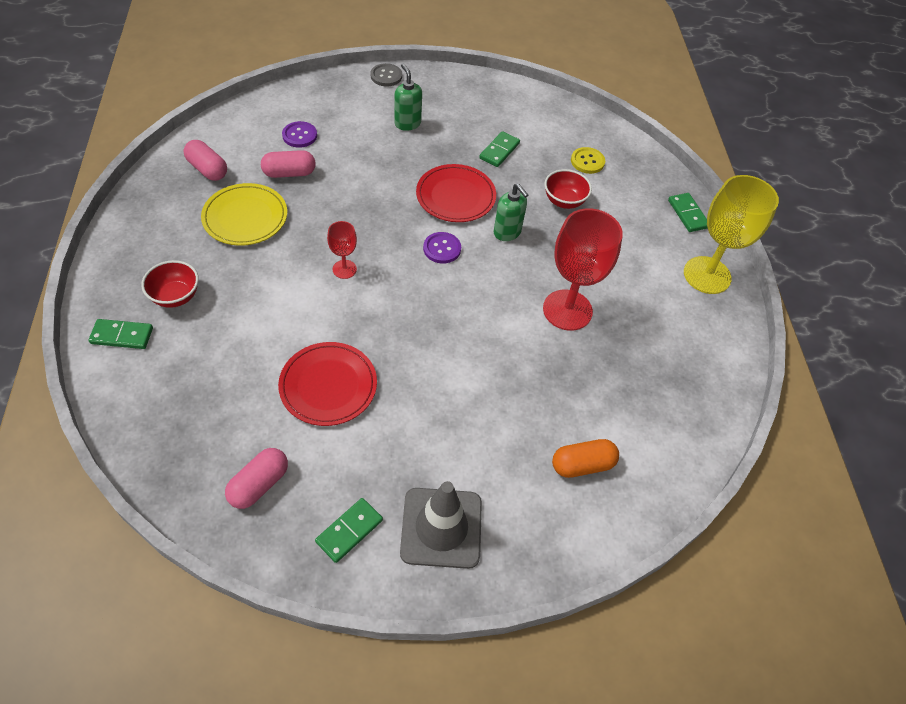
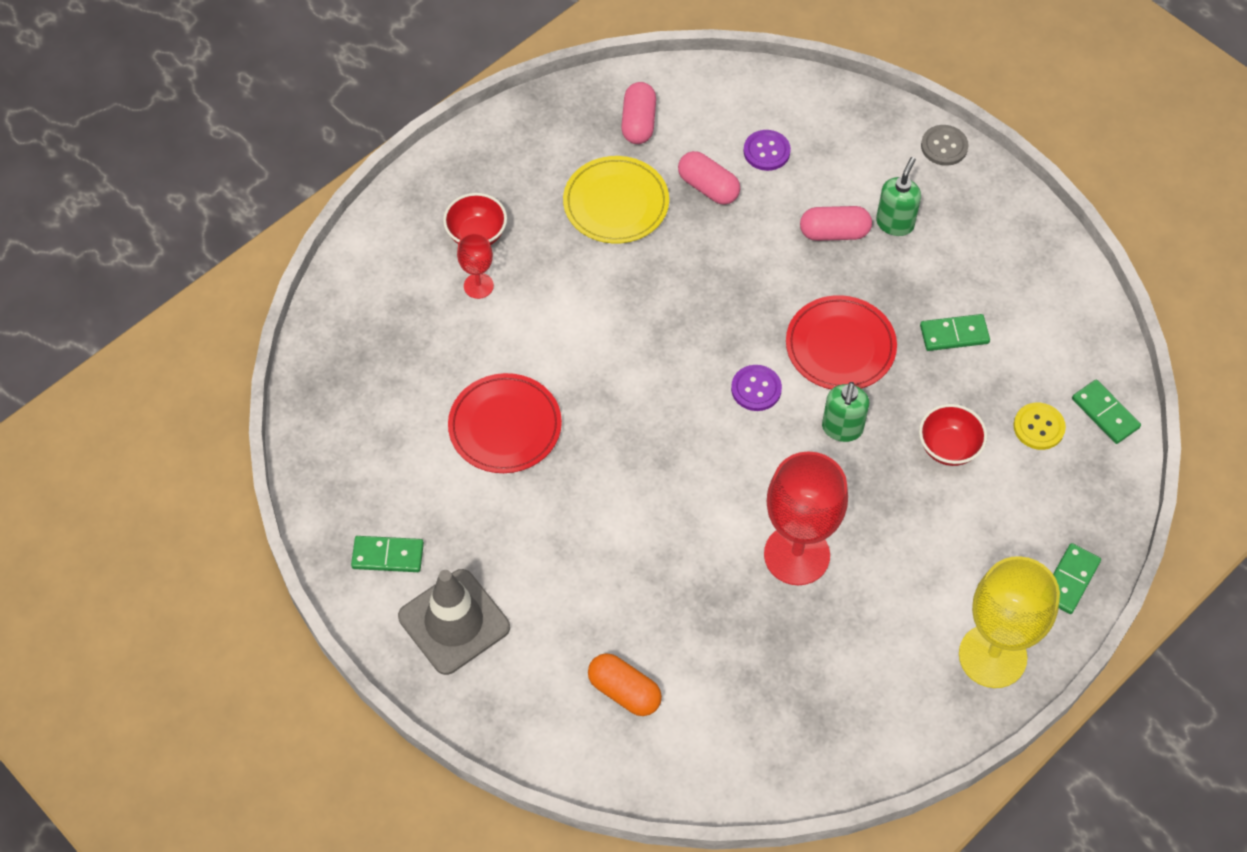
camera: 55 degrees right, 5 degrees up
green domino [88,319,153,349] -> green domino moved to [1072,380,1141,444]
pink capsule [225,448,288,509] -> pink capsule moved to [800,206,872,241]
red goblet [327,221,357,279] -> red goblet moved to [457,233,494,299]

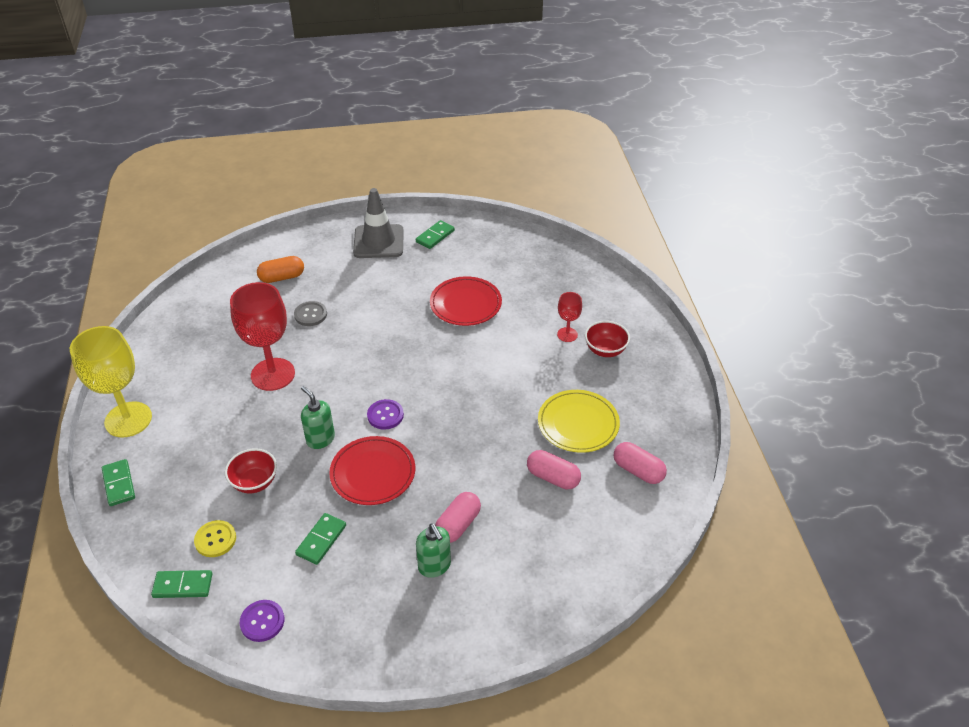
camera: 125 degrees right, 15 degrees down
pink capsule [678,151,740,205] -> pink capsule turned 45 degrees clockwise [527,450,581,489]
purple button [744,130,791,171] -> purple button moved to [240,600,284,642]
grey button [921,125,969,166] -> grey button moved to [294,301,327,326]

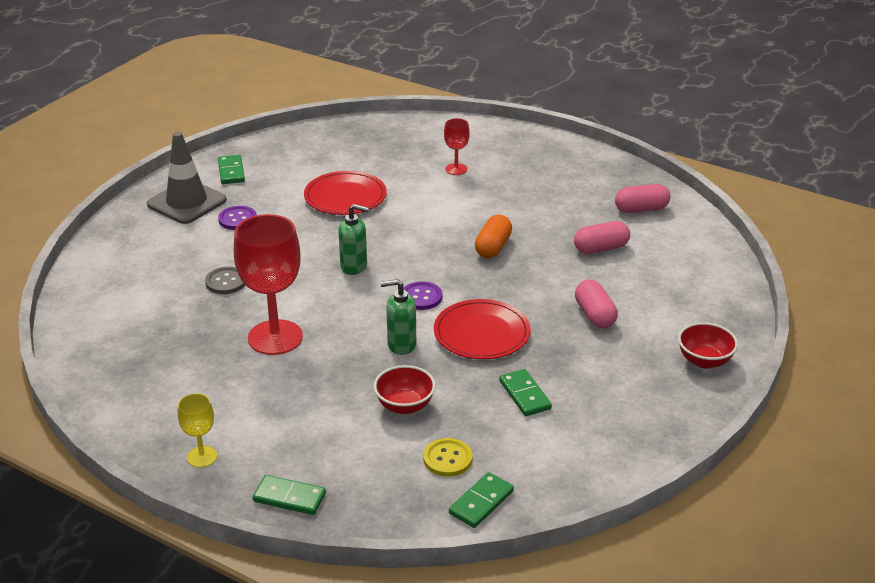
camera: 50 degrees left, 10 degrees down
yellow goblet [70,326,152,438] -> yellow goblet [177,393,217,468], size x0.49
purple button [240,600,284,642] -> purple button moved to [218,206,257,230]
orange capsule [257,256,304,283] -> orange capsule moved to [475,215,512,258]
green soap dispenser [416,523,451,578] -> green soap dispenser moved to [338,204,369,275]
yellow plate [538,390,620,453] -> none
red bowl [585,321,630,357] -> red bowl moved to [678,322,738,369]

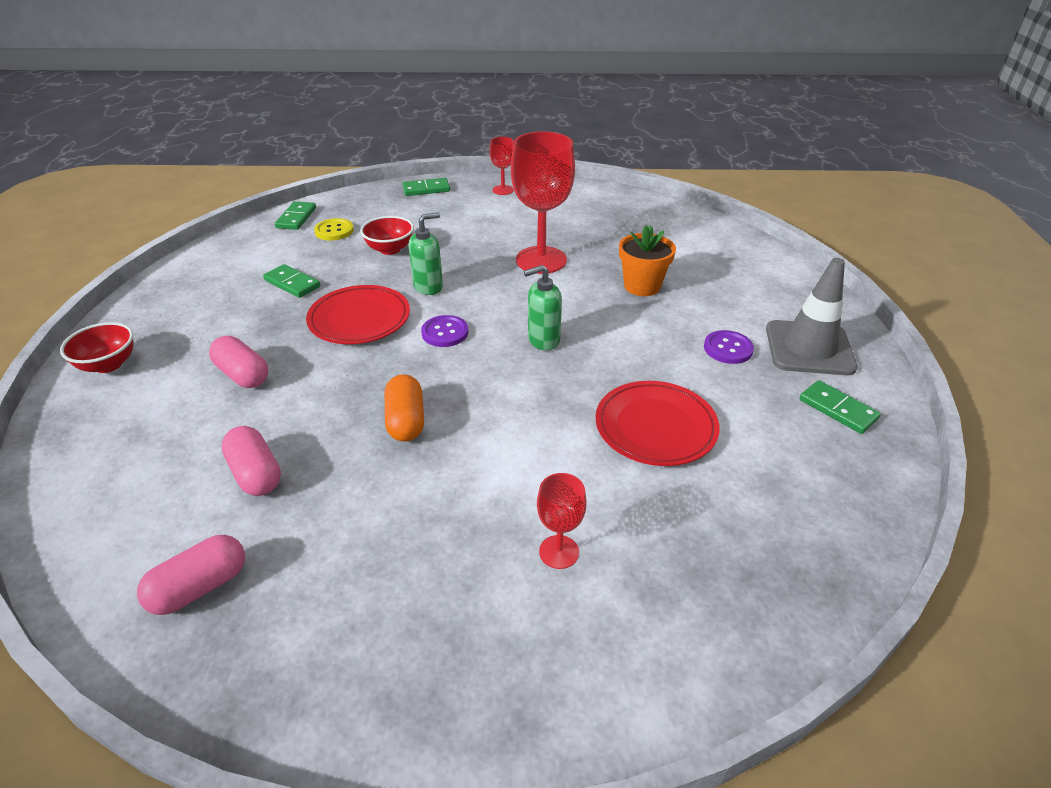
camera: 150 degrees right, 5 degrees up
yellow goblet [177,393,217,468] -> red goblet [490,137,514,195]
grey button [205,267,245,294] -> orange flower pot [619,225,676,296]
pink capsule [574,221,630,254] -> pink capsule turned 75 degrees counterclockwise [221,426,281,496]

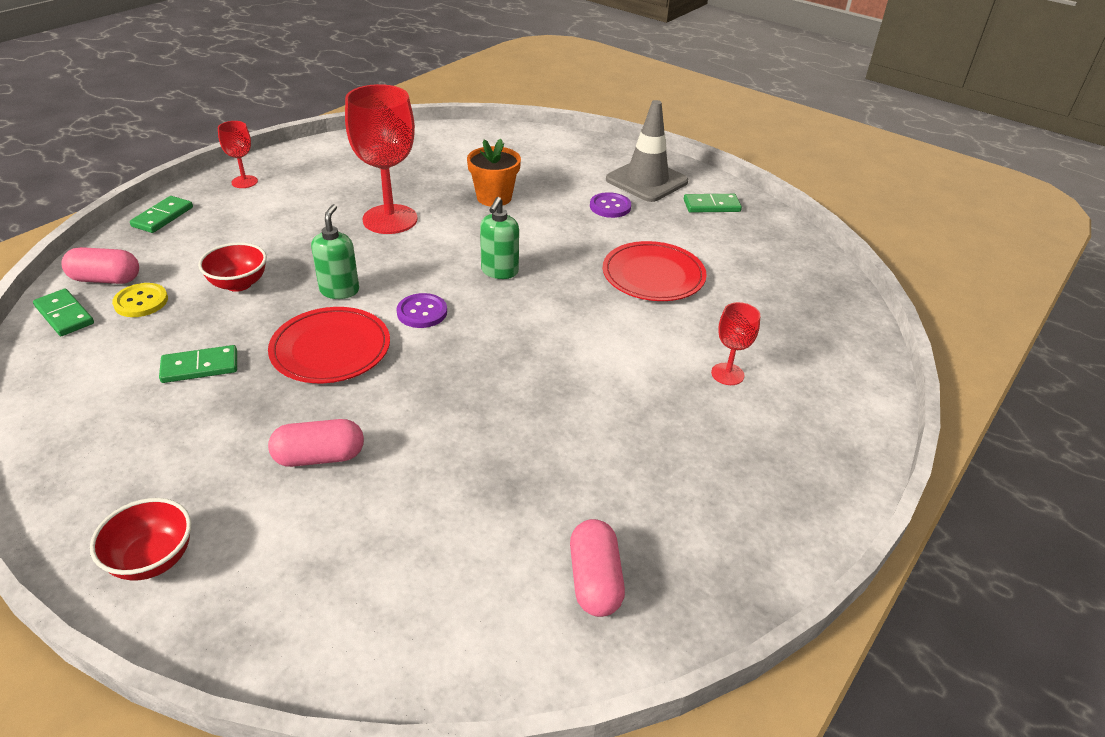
camera: 55 degrees left, 0 degrees up
pink capsule [221,426,281,496] -> pink capsule moved to [61,247,139,284]
orange capsule [385,374,424,441] -> none

